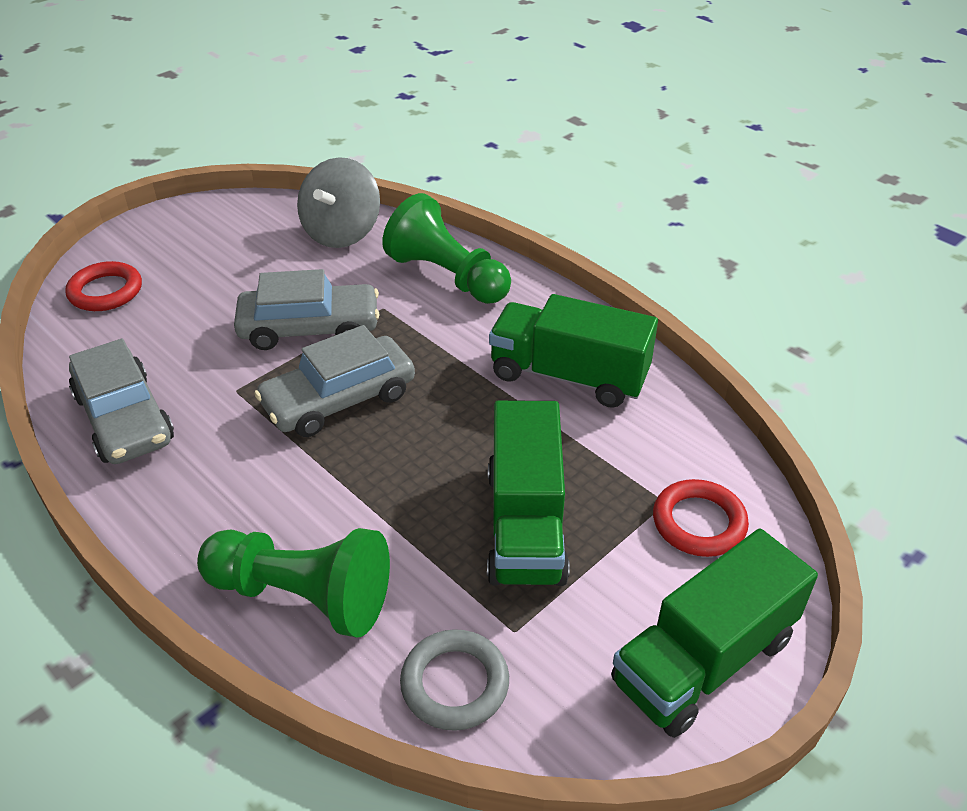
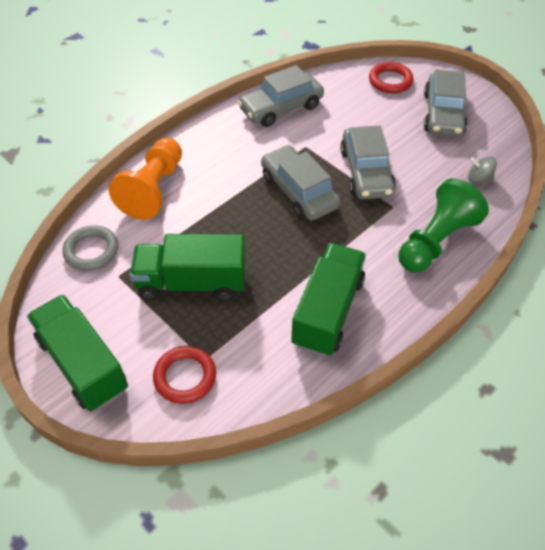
camera: 90 degrees right, 10 degrees up
green pawn [197,528,390,638] -> orange pawn [109,138,182,220]
grey spinning top [297,157,380,248] -> grey spinning top [468,157,497,183], size x0.49
none -> grey car [424,70,468,136]

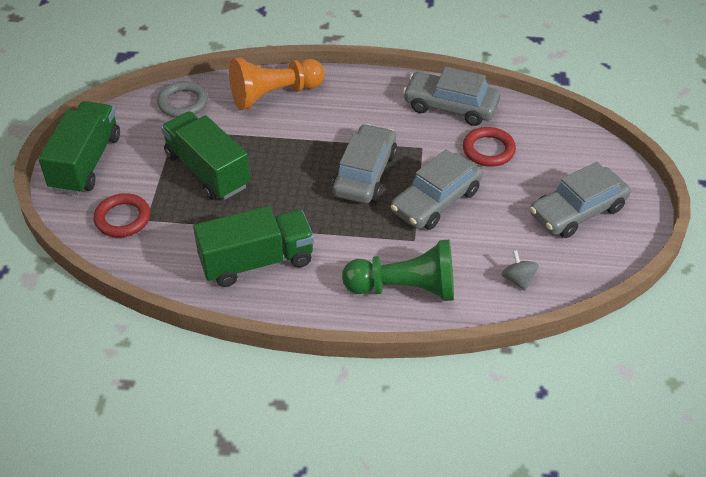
camera: 50 degrees right, 5 degrees down
red ring [369,62,413,94] -> red ring moved to [463,127,516,167]

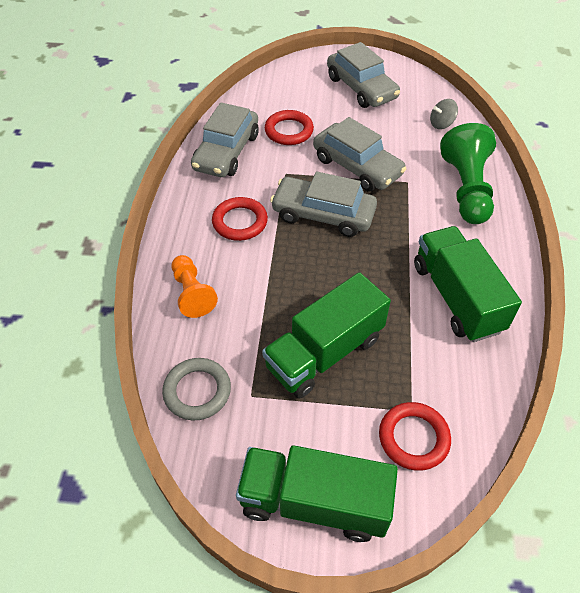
camera: 90 degrees left, 5 degrees up
orange pawn [229,57,325,110] -> orange pawn [172,255,218,318], size x0.62
none -> red ring [212,197,268,241]

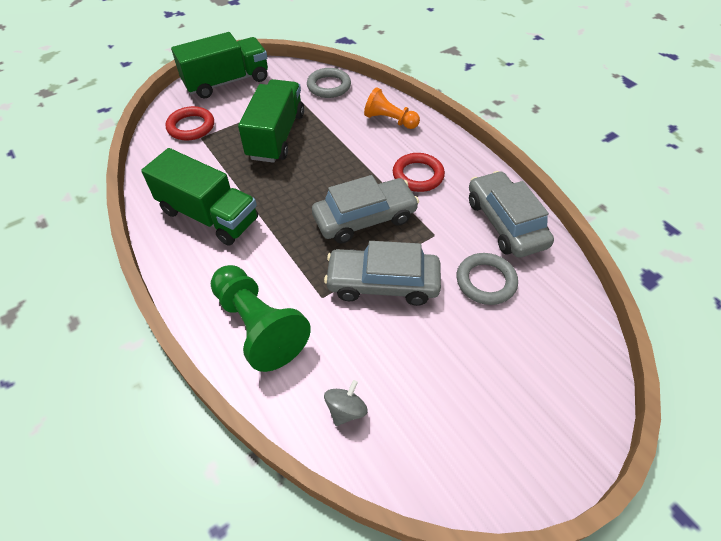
camera: 140 degrees right, 0 degrees up
red ring [265,110,314,145] -> grey ring [457,253,518,305]
grey car [327,42,400,108] -> none

